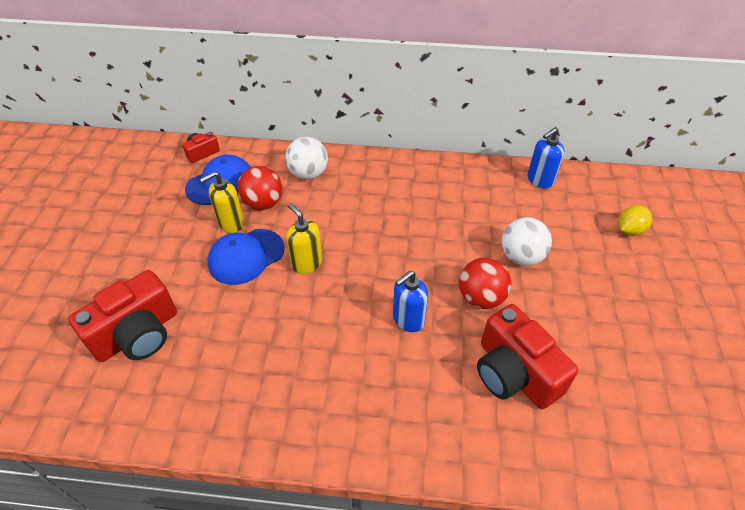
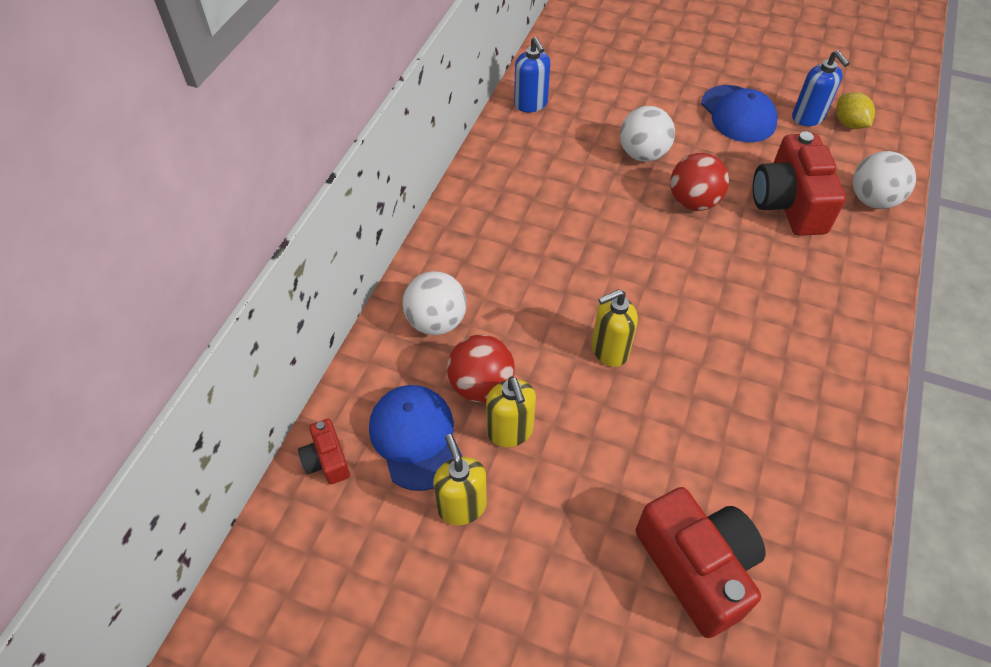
camera: 75 degrees left, 5 degrees up
blue cap [207,229,285,285] -> blue cap moved to [701,85,778,142]
blue soap dispenser [393,271,428,332] -> blue soap dispenser moved to [792,50,850,126]
red camera [477,304,579,409] -> red camera turned 105 degrees clockwise [752,131,846,236]
yellow lemon [618,205,653,236] -> yellow lemon moved to [836,92,875,129]
none -> yellow soap dispenser [433,434,487,525]
none -> white ball [853,151,916,209]

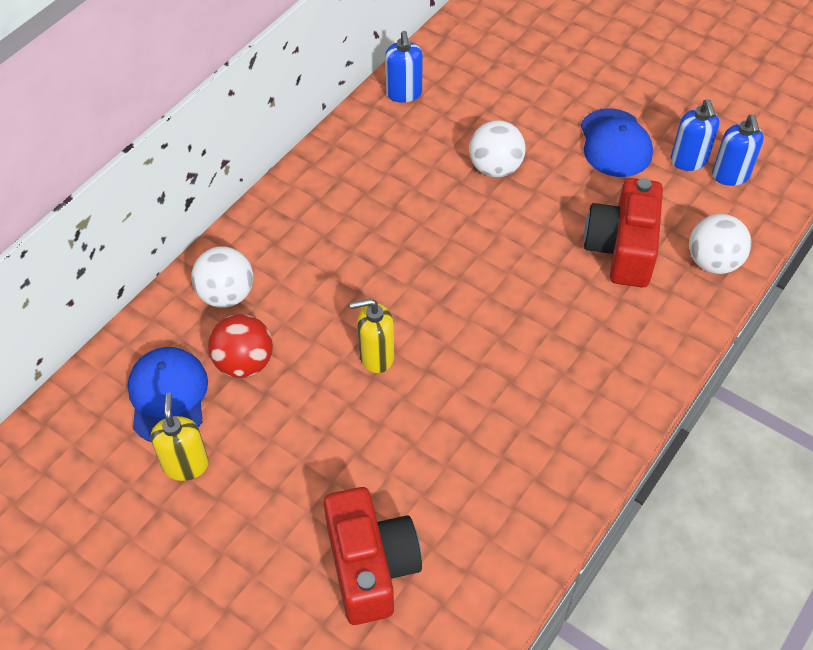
camera: 15 degrees right, 0 degrees up
red camera [298,419,350,484] -> none
yellow soap dispenser [486,376,536,447] -> none
red ball [670,153,729,211] -> none
yellow lemon [836,92,875,129] -> blue soap dispenser [712,114,764,186]

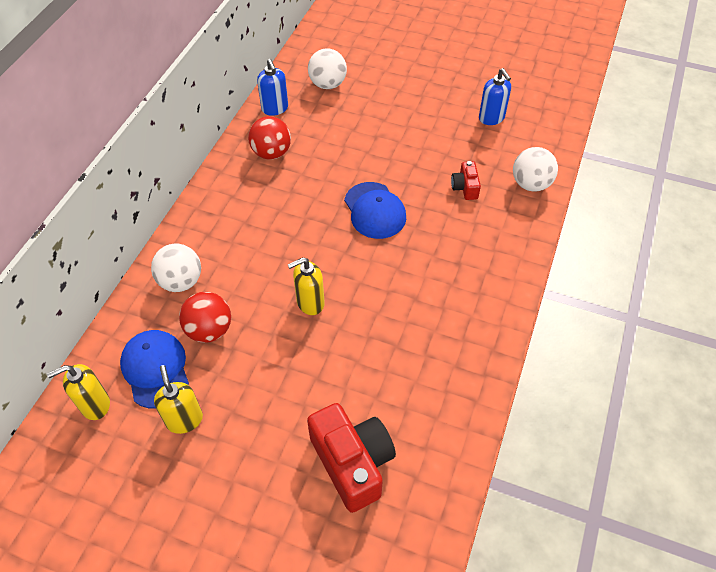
camera: 15 degrees left, 0 degrees up
white ball [469,120,526,177] -> white ball moved to [308,49,347,89]
blue cap [581,108,653,177] -> blue cap moved to [344,182,406,239]
red camera [584,178,663,287] -> red camera [451,161,481,200], size x0.49
blue soap dispenser [712,114,764,186] -> none
none -> yellow soap dispenser [47,364,110,420]
none -> red ball [248,116,291,159]

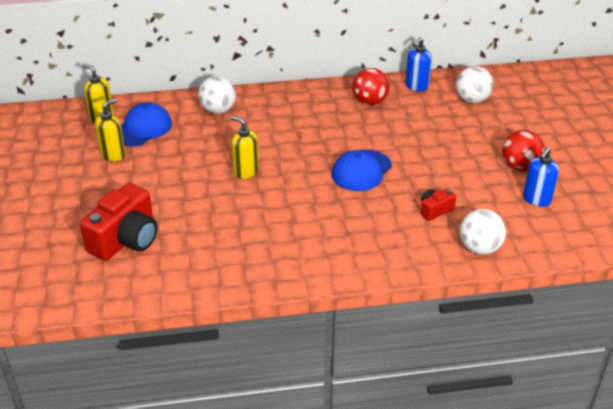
camera: 60 degrees right, 15 degrees down
red ball [179,292,231,343] -> red ball moved to [502,130,545,171]

